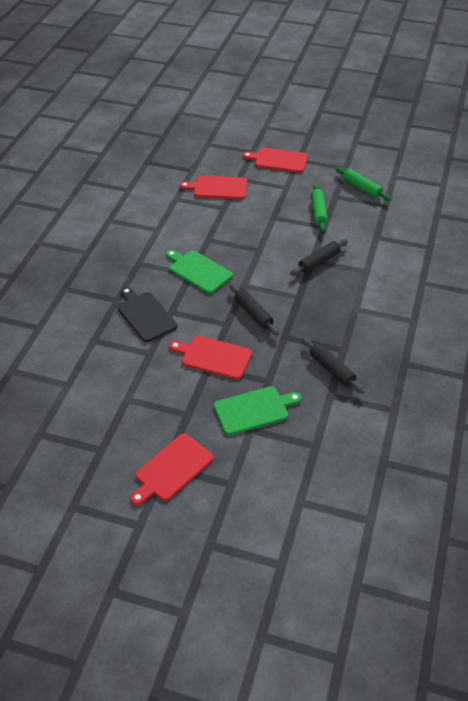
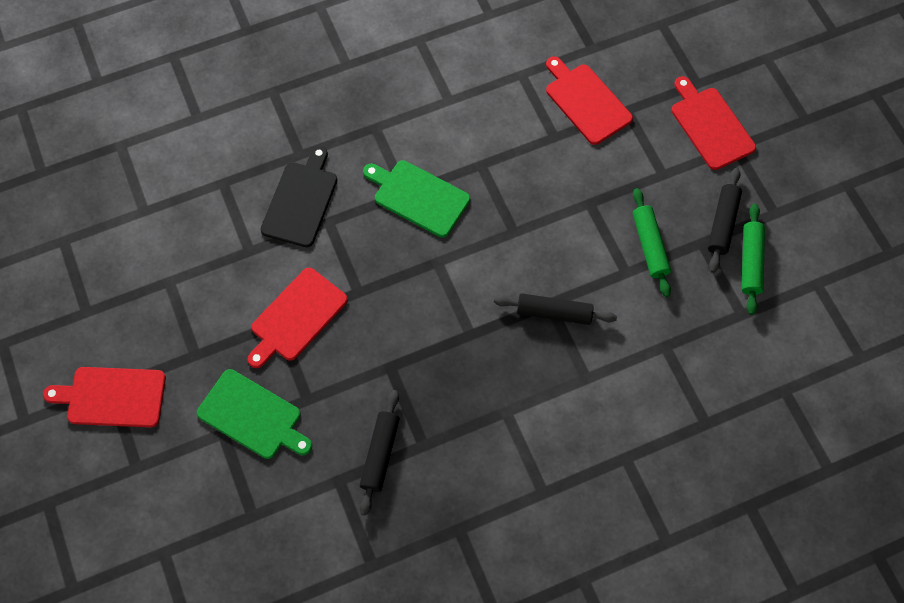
camera: 50 degrees right, 20 degrees up
green cutting board [166,250,233,294] -> green cutting board turned 60 degrees counterclockwise [363,160,470,238]
red cutting board [169,336,252,380] -> red cutting board turned 120 degrees counterclockwise [247,268,348,368]
black rolling pin [230,283,279,335] -> black rolling pin moved to [708,168,742,273]
green rolling pin [311,184,328,232] -> green rolling pin turned 60 degrees counterclockwise [633,188,671,297]

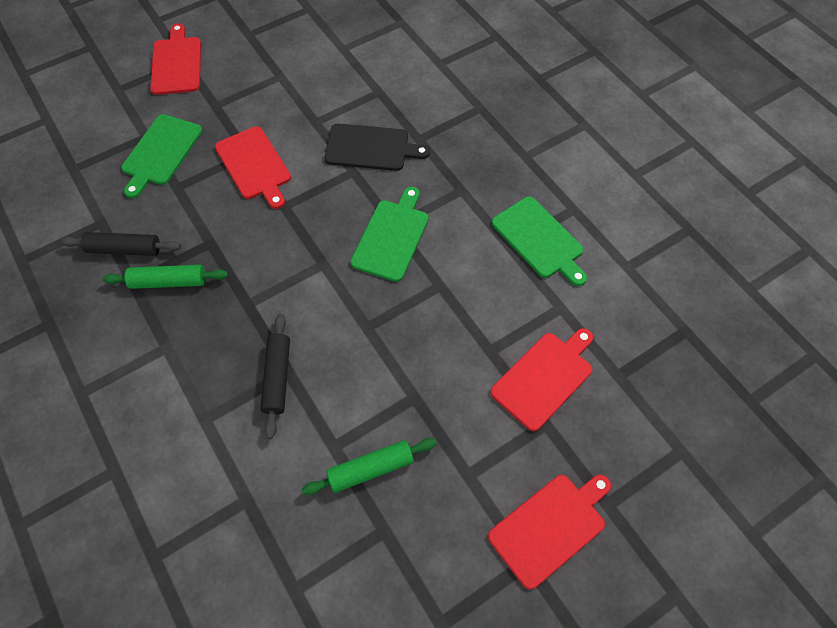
camera: 80 degrees right, 5 degrees down
red cutting board [247,268,348,368] -> red cutting board turned 150 degrees counterclockwise [215,126,291,209]
black rolling pin [708,168,742,273] -> none
green rolling pin [741,204,765,315] -> green rolling pin moved to [103,265,228,289]
none -> green cutting board [492,196,587,286]

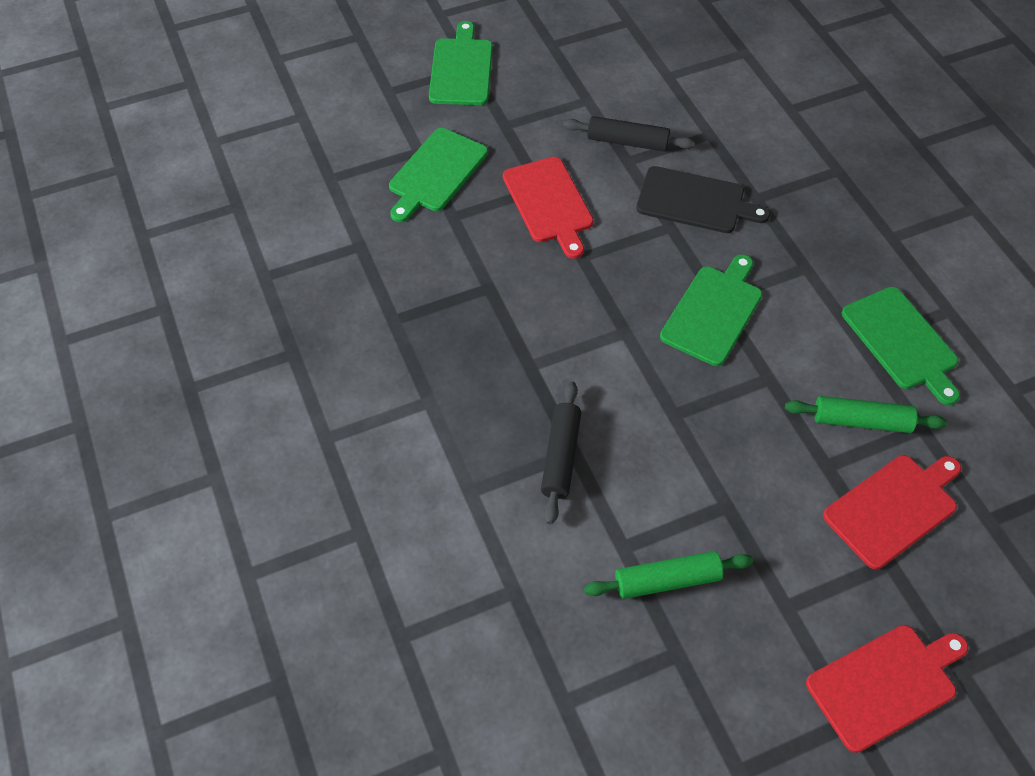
camera: 10 degrees right, 5 degrees down
black rolling pin [60,232,181,256] -> black rolling pin moved to [563,116,695,152]
green rolling pin [103,265,228,289] -> green rolling pin moved to [785,396,947,433]
red cutting board [150,23,201,95] -> green cutting board [429,21,493,105]

